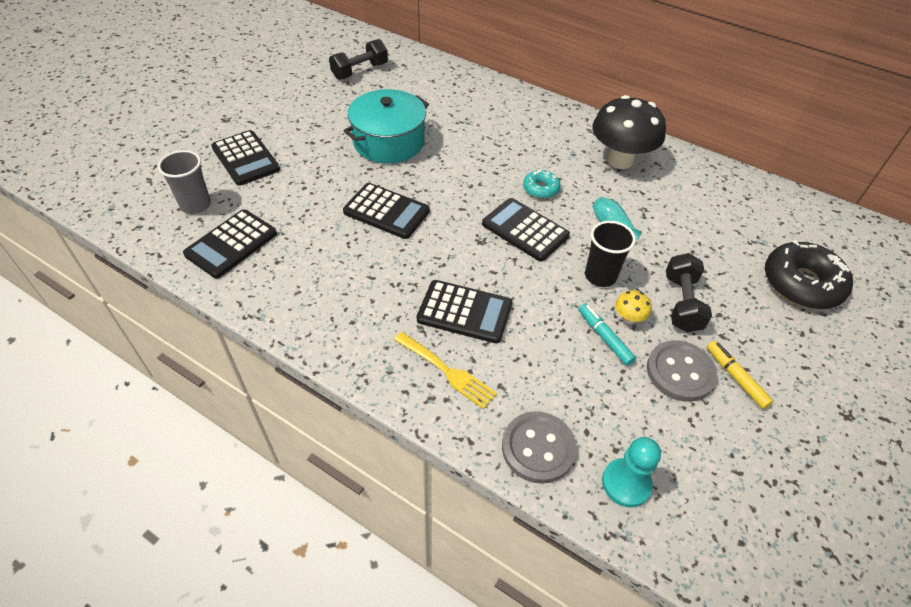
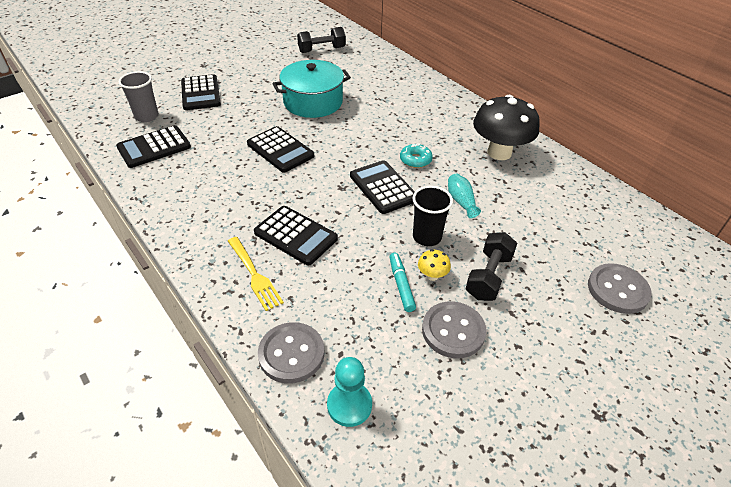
camera: 20 degrees right, 5 degrees down
yellow marker [707,341,773,409] -> none
black donut [765,240,853,309] -> grey button [588,263,652,314]

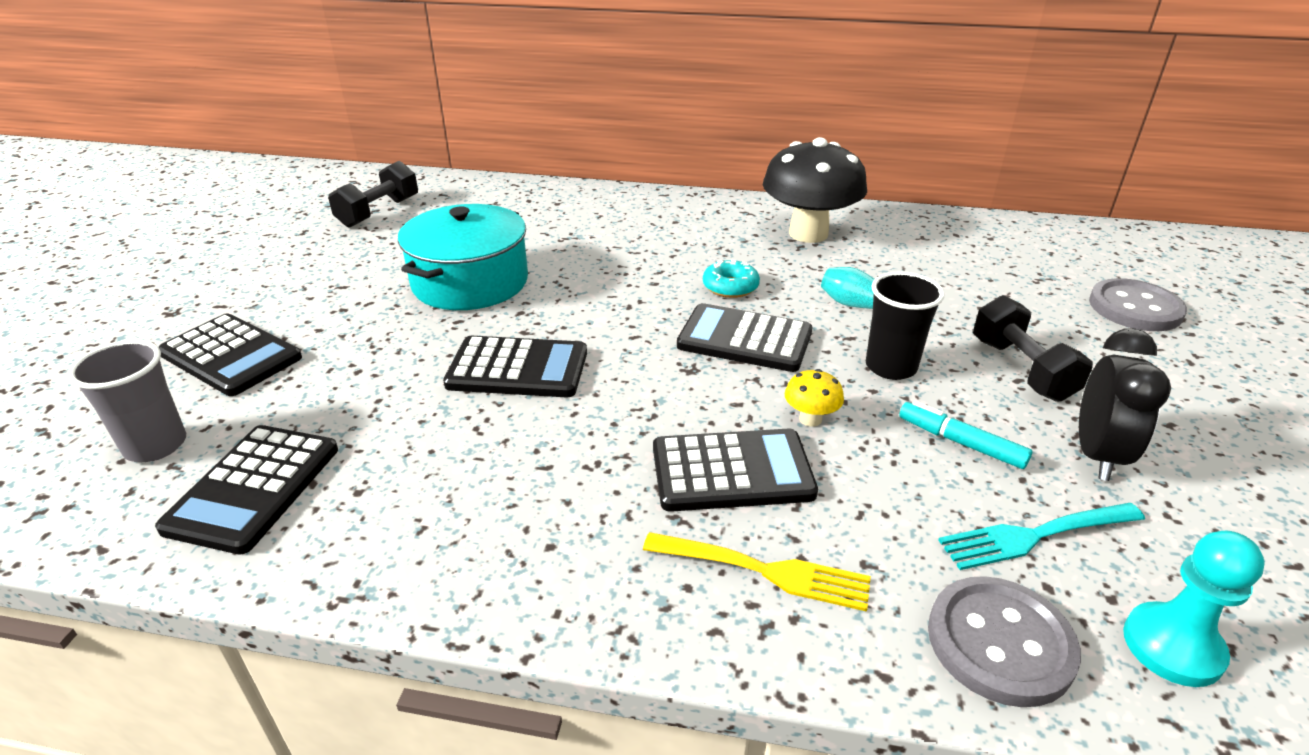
camera: 40 degrees left, 10 degrees down
yellow mushroom [418,249,451,281] -> yellow mushroom moved to [784,369,844,427]
grey button [422,301,486,358] -> black clock [1079,328,1171,481]
none -> turquoise fork [938,503,1145,570]

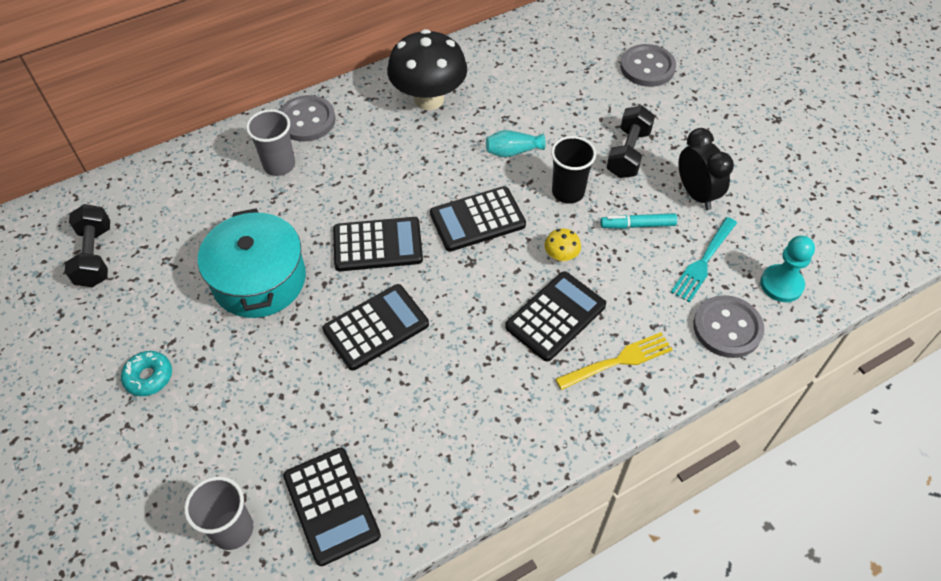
camera: 40 degrees left, 20 degrees up
black calculator [159,314,302,396] -> black calculator moved to [333,217,423,271]
turquoise donut [703,260,760,298] -> turquoise donut moved to [121,351,172,396]
black dumbbell [973,295,1093,402] -> black dumbbell turned 75 degrees clockwise [606,106,655,178]
none -> grey cup [246,109,295,176]
none -> grey button [279,95,336,141]

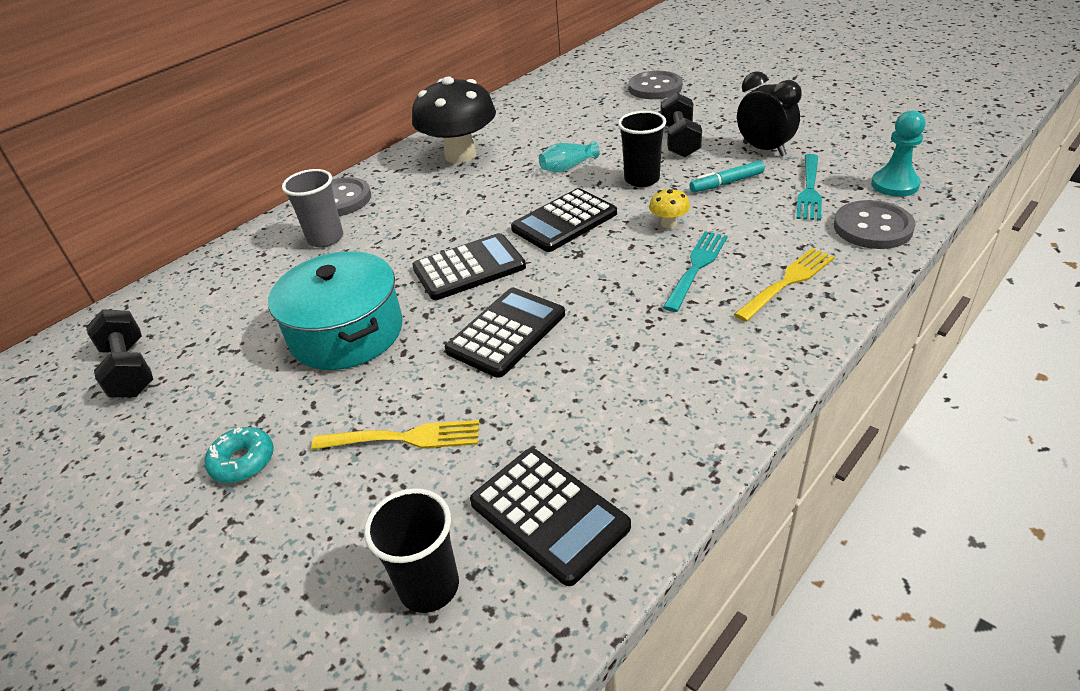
camera: 15 degrees left, 15 degrees down
grey cup [184,476,253,550] -> black cup [364,488,459,613]
black calculator [505,271,606,362] -> turquoise fork [663,231,728,312]
none -> yellow fork [311,420,479,450]

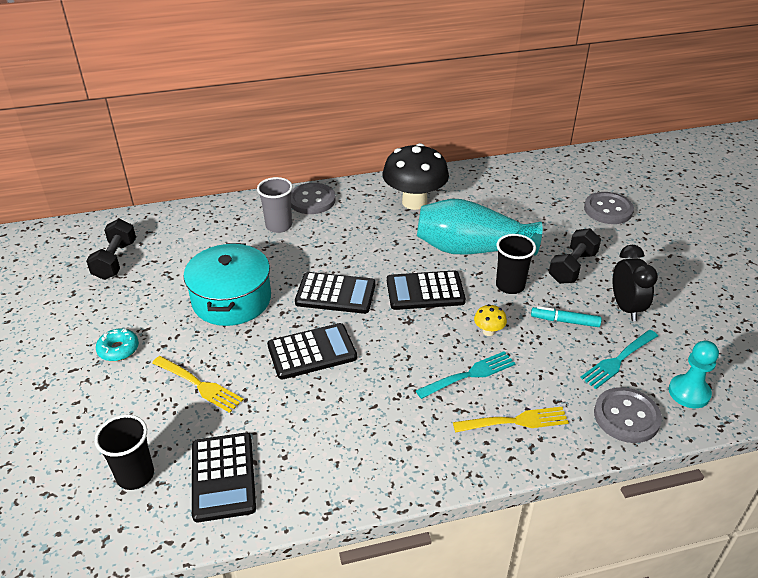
camera: 30 degrees right, 0 degrees up
turquoise vase [539,141,600,173] -> turquoise vase [417,199,543,256], size x2.39

